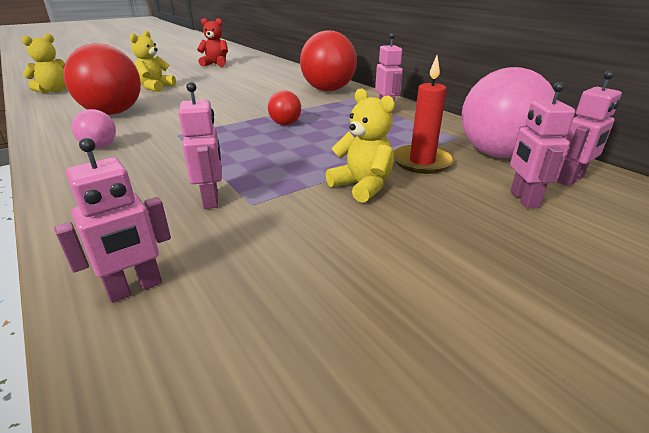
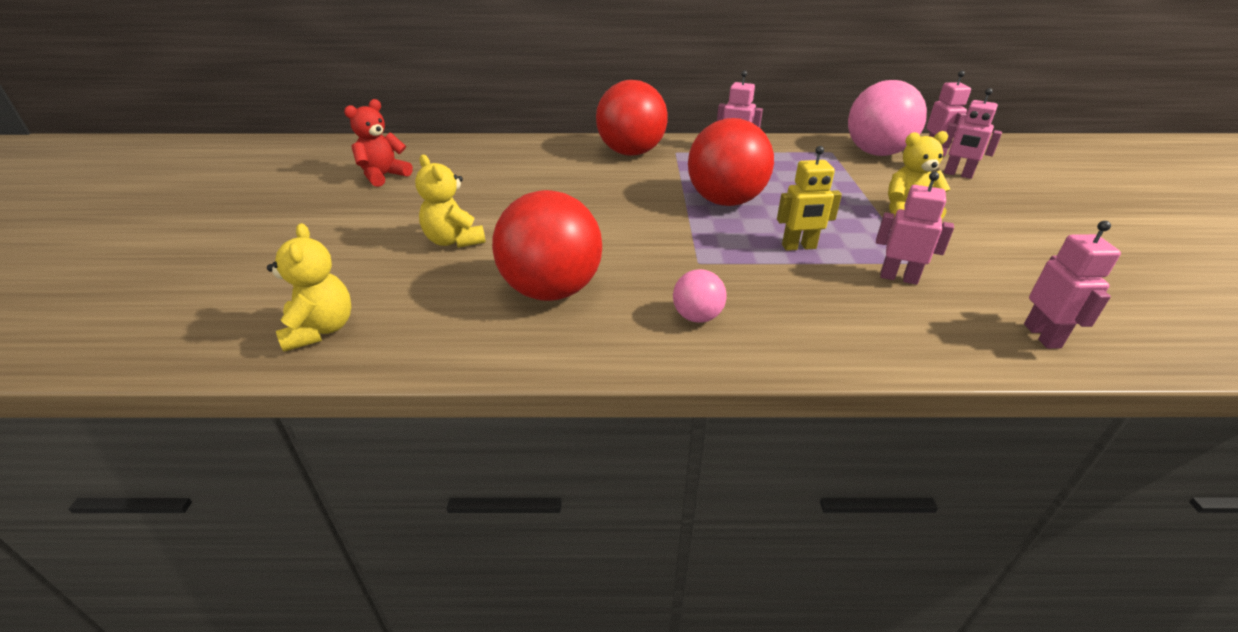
camera: 55 degrees left, 5 degrees up
red ball [268,90,301,125] -> red ball [688,118,774,206], size x2.12
red candle [393,56,454,174] -> none
none -> yellow robot [777,146,842,251]

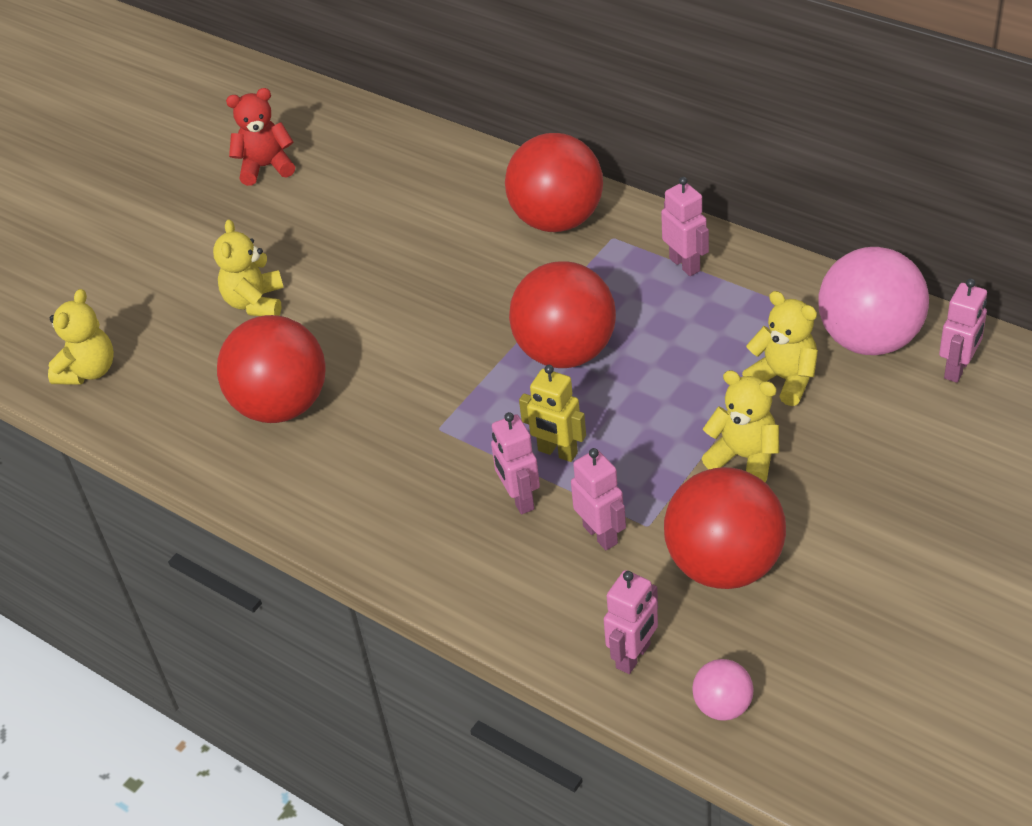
camera: 40 degrees right, 10 degrees up
pink ball [673,269,727,323] -> pink ball moved to [692,659,753,721]
pink robot [942,88,1002,179] -> pink robot moved to [491,412,540,514]
none -> red ball [664,467,786,589]
none -> yellow teddy bear [742,291,818,406]

